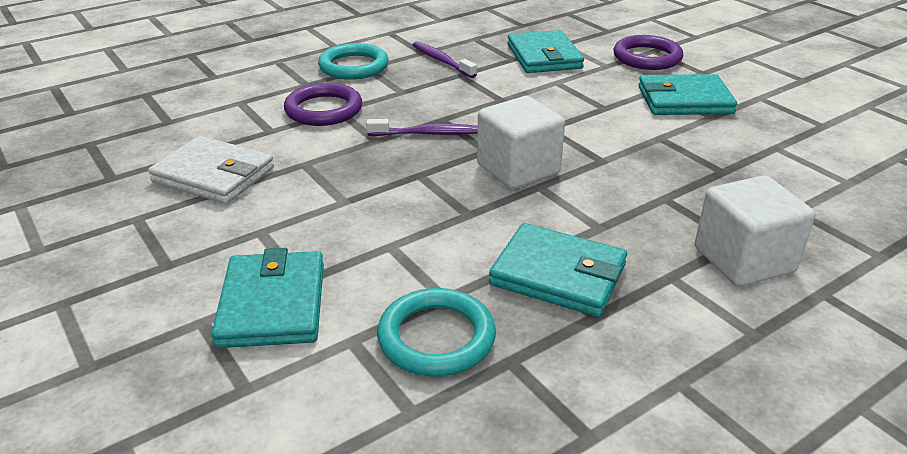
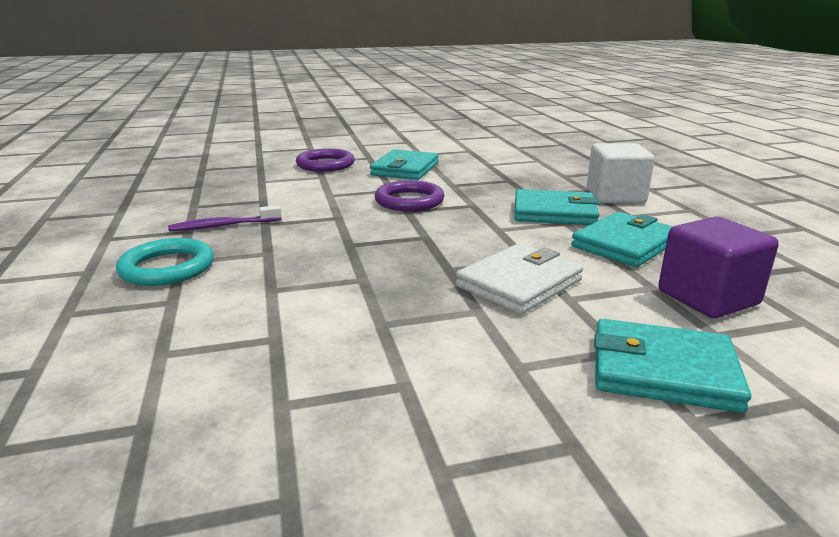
camera: 70 degrees left, 10 degrees down
white wallet [148,136,274,204] -> white wallet moved to [456,243,583,314]
purple ring [284,83,362,126] -> purple ring moved to [375,180,444,211]
purple toothbrush [366,119,478,136] -> none
turquoise ring [377,288,496,377] -> purple cube [658,217,779,318]
white cube [477,96,565,189] -> none
turquoise wallet [508,30,584,73] -> turquoise wallet moved to [514,189,600,225]

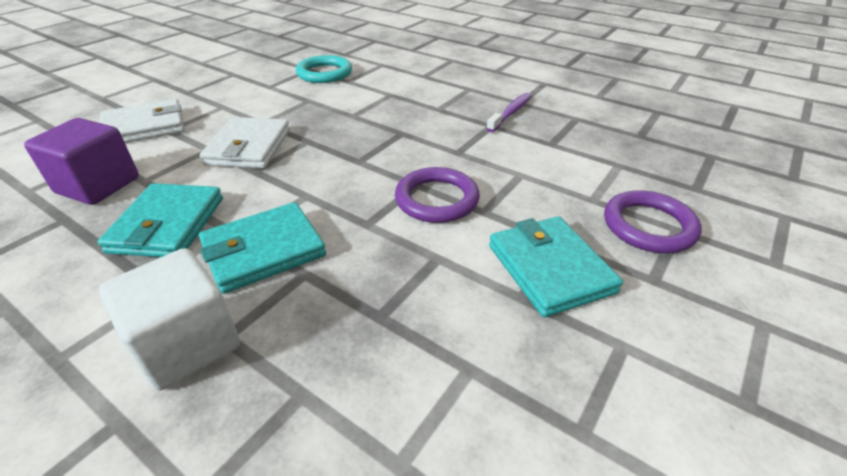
camera: 140 degrees right, 15 degrees up
turquoise ring [116,238,214,286] -> turquoise ring moved to [296,55,352,83]
turquoise wallet [594,319,751,413] -> white wallet [100,99,184,143]

